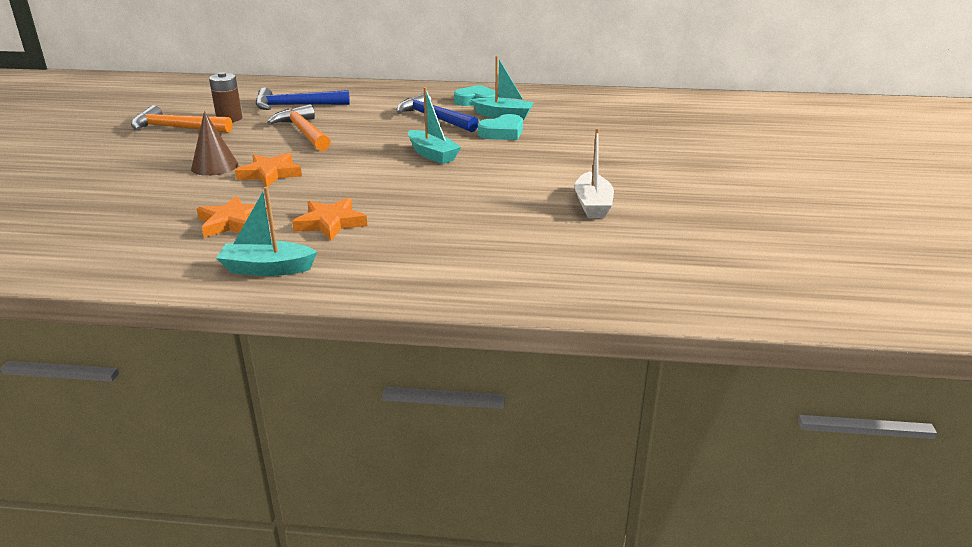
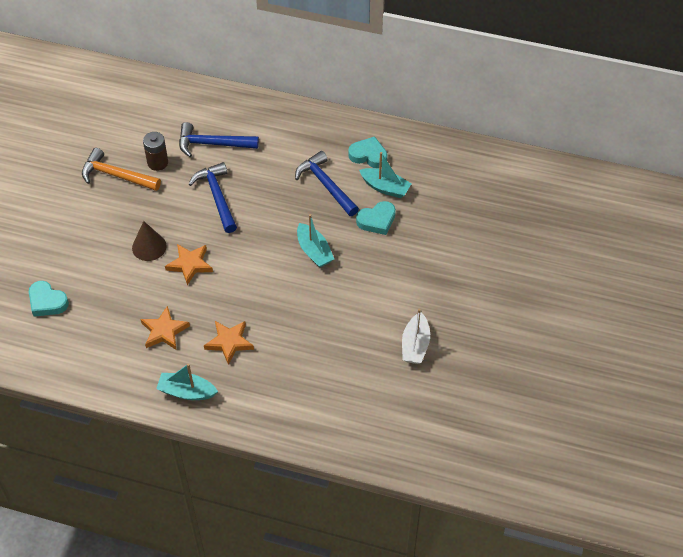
camera: 10 degrees right, 25 degrees up
orange hammer [267,104,331,151] -> blue hammer [189,162,237,233]
none -> turquoise heart [29,281,69,317]

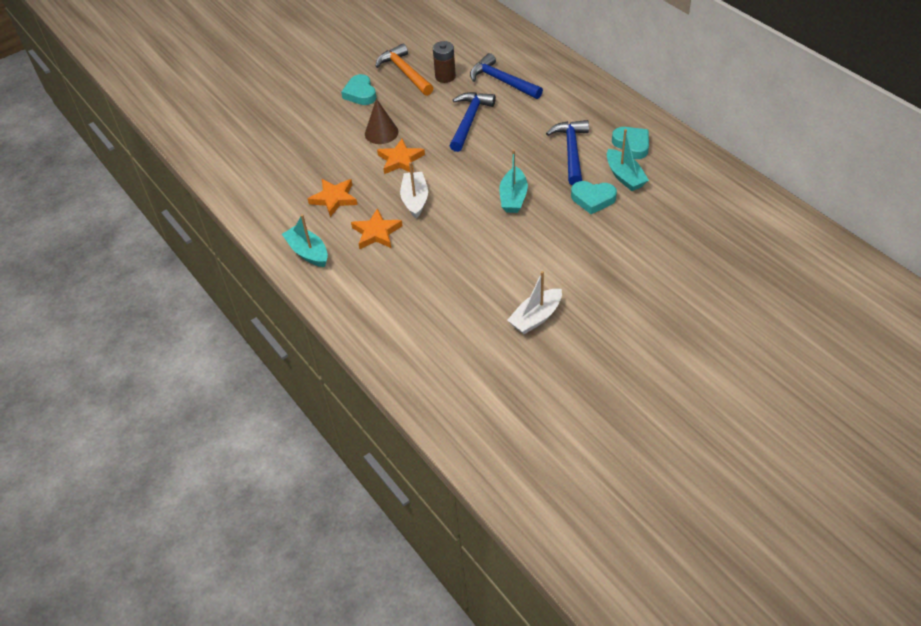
camera: 40 degrees right, 5 degrees down
turquoise heart [29,281,69,317] -> turquoise heart moved to [341,74,376,105]
none -> white boat [400,162,428,219]

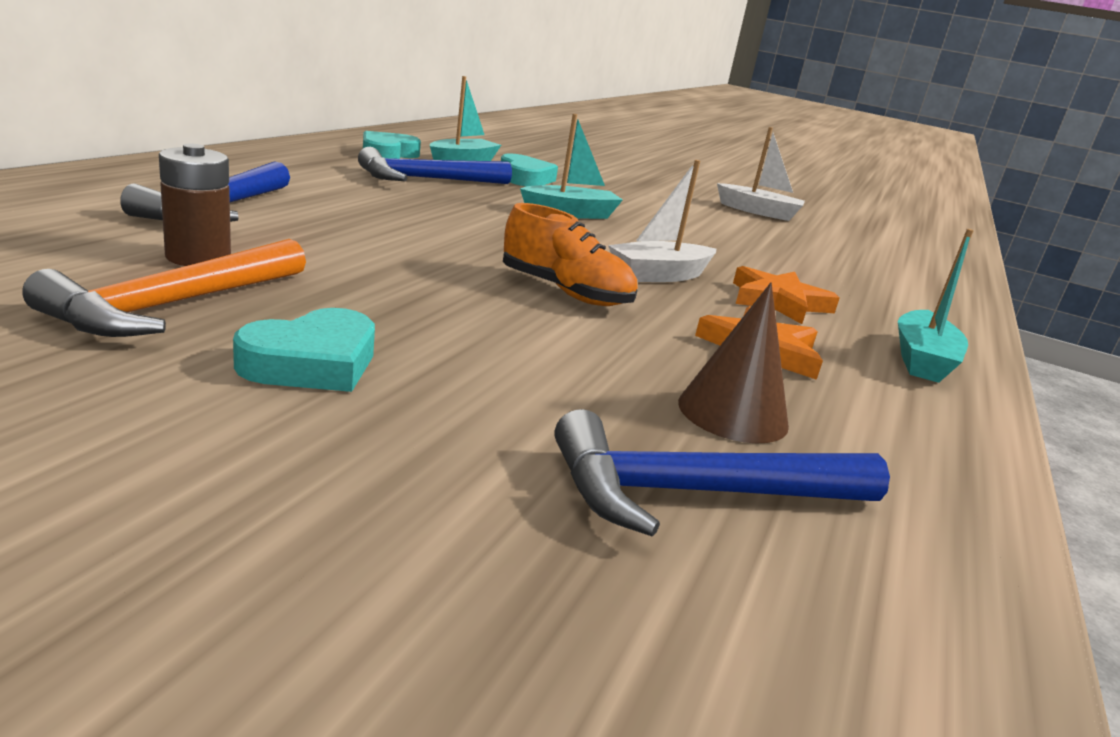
camera: 125 degrees left, 25 degrees down
brown cone [365,98,398,144] -> brown cone moved to [678,282,789,444]
orange star [377,139,425,174] -> orange shoe [503,203,638,306]
blue hammer [450,92,496,152] -> blue hammer moved to [554,409,890,536]

